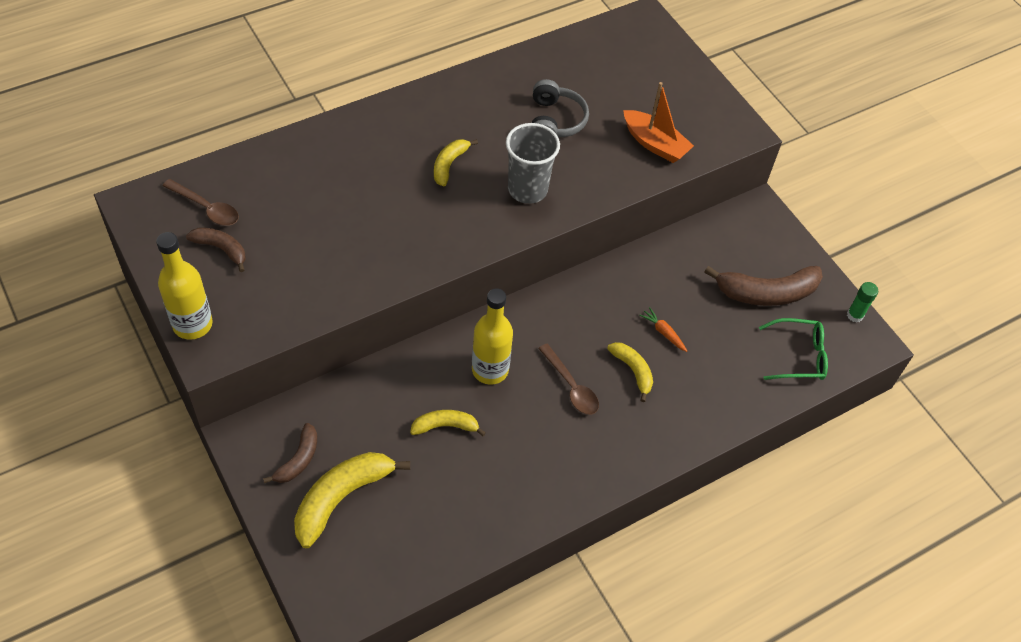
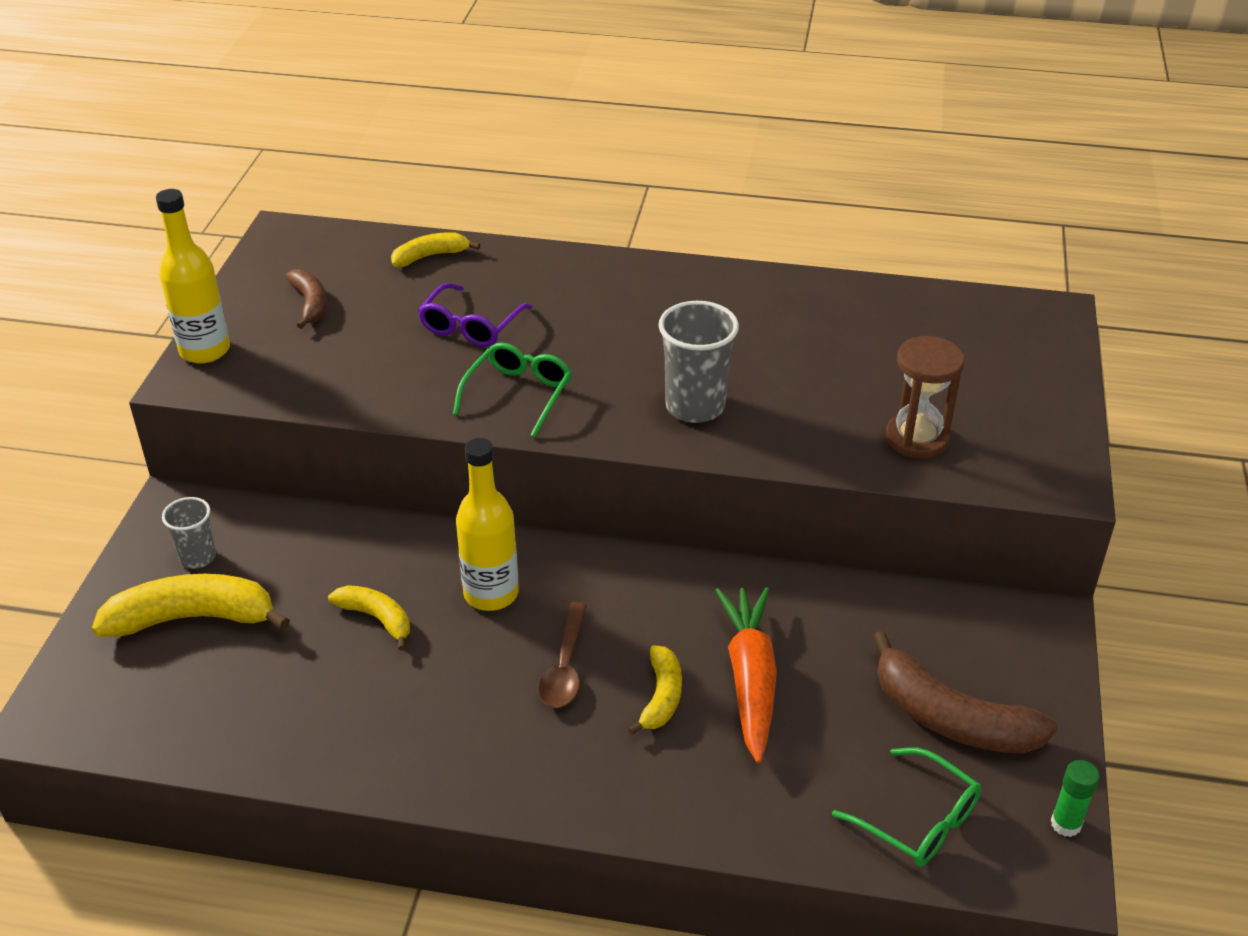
camera: 45 degrees right, 15 degrees down
brown spoon [163,179,239,226] -> none
brown banana [263,423,317,483] -> grey cup [162,497,216,569]
yellow banana [434,139,478,186] -> yellow banana moved to [391,232,480,267]
grey headphones [531,79,589,137] -> none
orange boat [623,82,694,163] -> brown hourglass [886,336,965,459]
orange carrot [639,307,687,352] -> orange carrot [715,587,777,763], size x2.26
none -> purple glasses [418,283,532,347]
none -> green glasses [453,342,572,437]

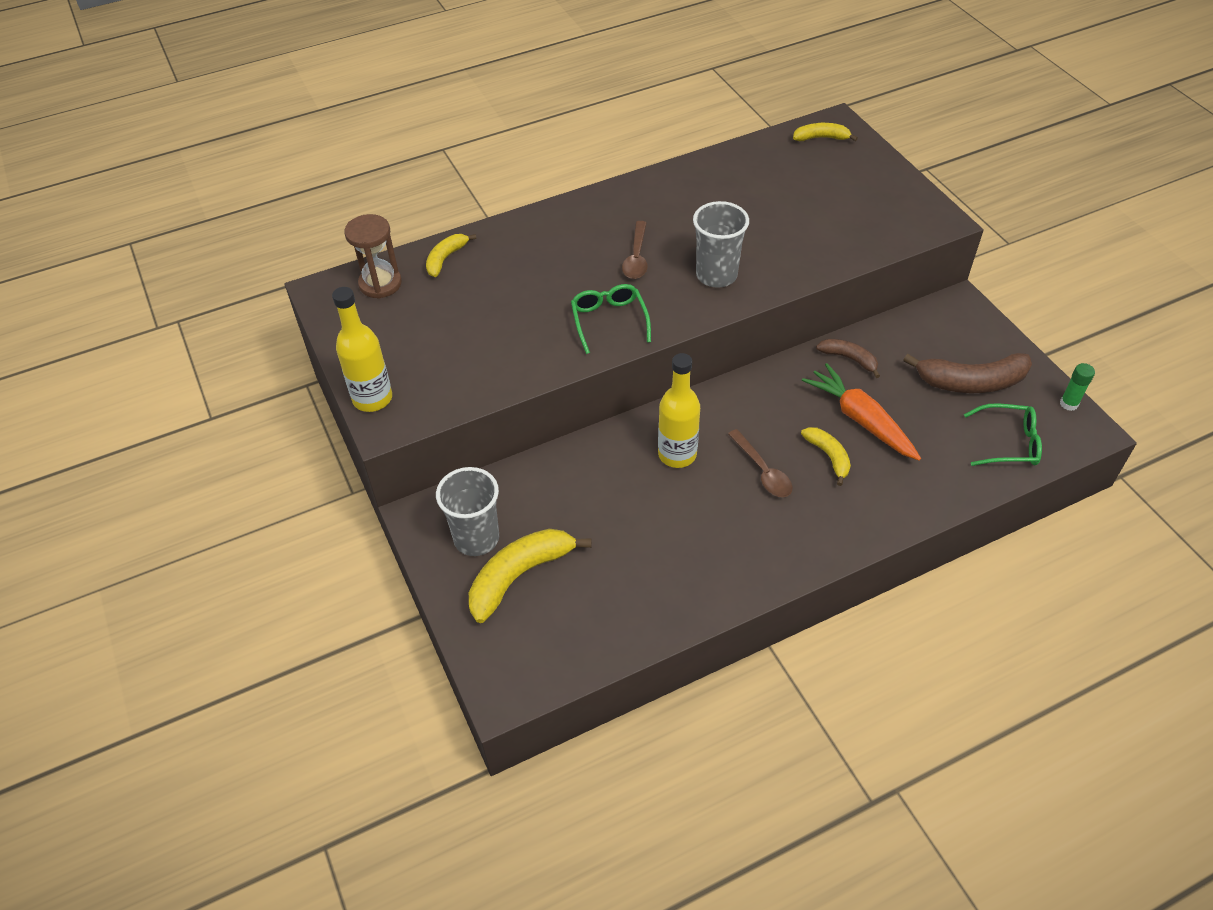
camera: 35 degrees left, 10 degrees up
grey cup [162,497,216,569] -> grey cup [436,467,499,556], size x1.68
brown banana [285,270,327,329] -> brown banana moved to [816,339,880,378]
yellow banana [328,585,410,651] -> yellow banana moved to [793,123,858,141]
purple glasses [418,283,532,347] -> none
brown hourglass [886,336,965,459] -> brown hourglass moved to [344,214,402,299]
none -> brown spoon [622,221,648,279]

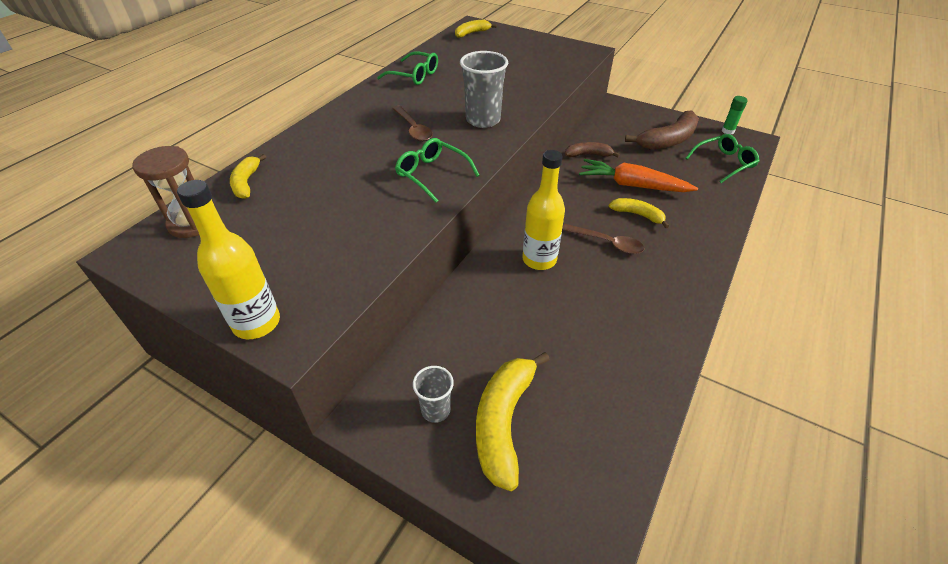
camera: 35 degrees left, 5 degrees down
grey cup [436,467,499,556] -> grey cup [413,366,454,423], size x0.59
none -> green glasses [377,51,438,85]

